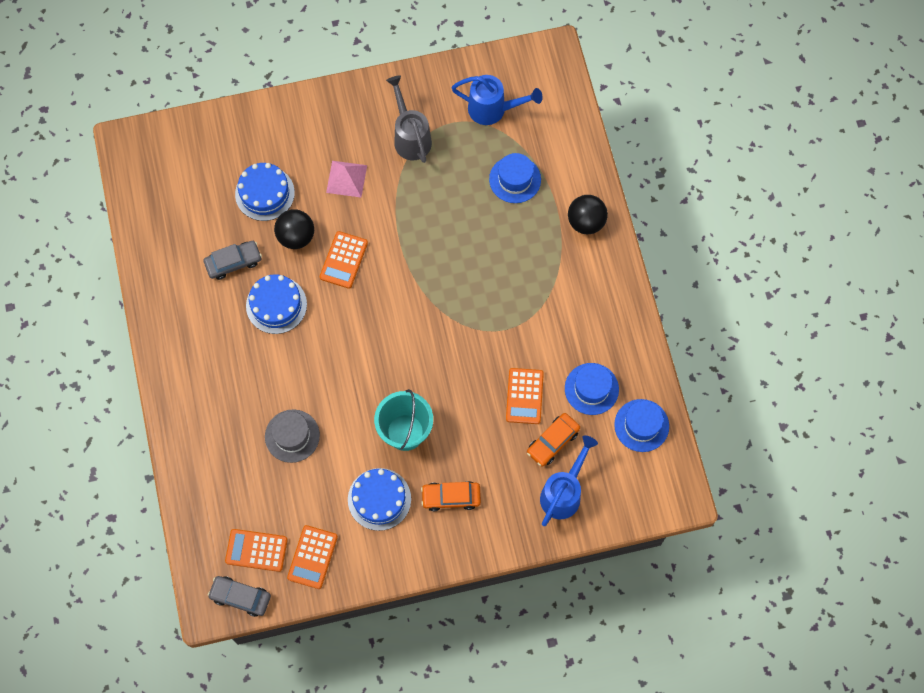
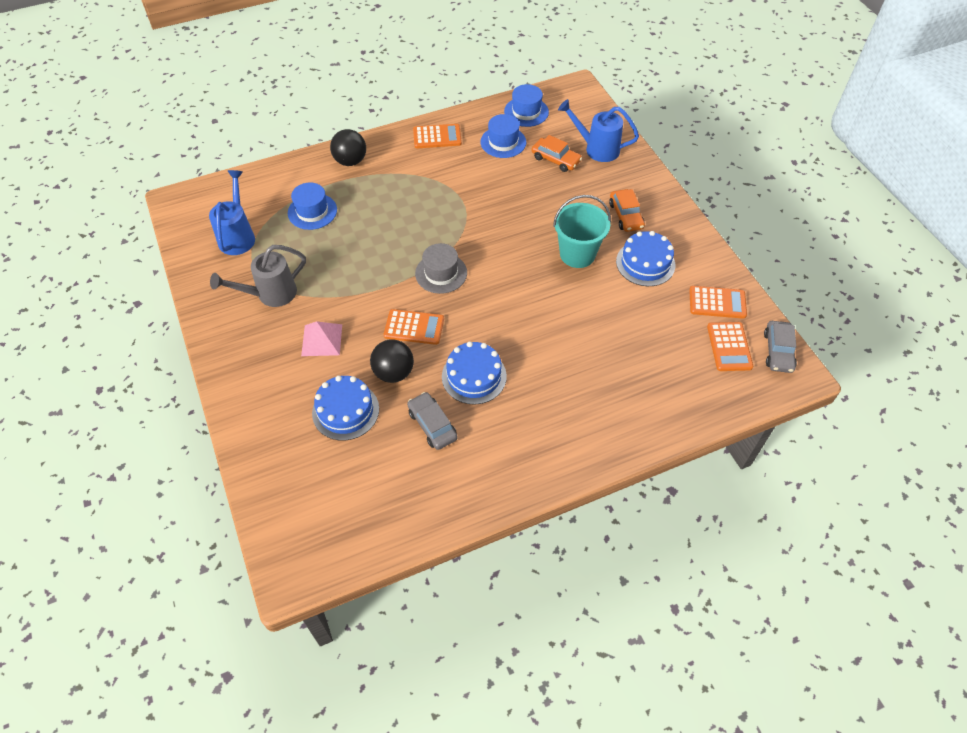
camera: 100 degrees left, 15 degrees down
grey hat [265,409,320,463] -> grey hat moved to [415,243,467,294]
orange calculator [506,368,544,424] -> orange calculator moved to [413,124,462,148]

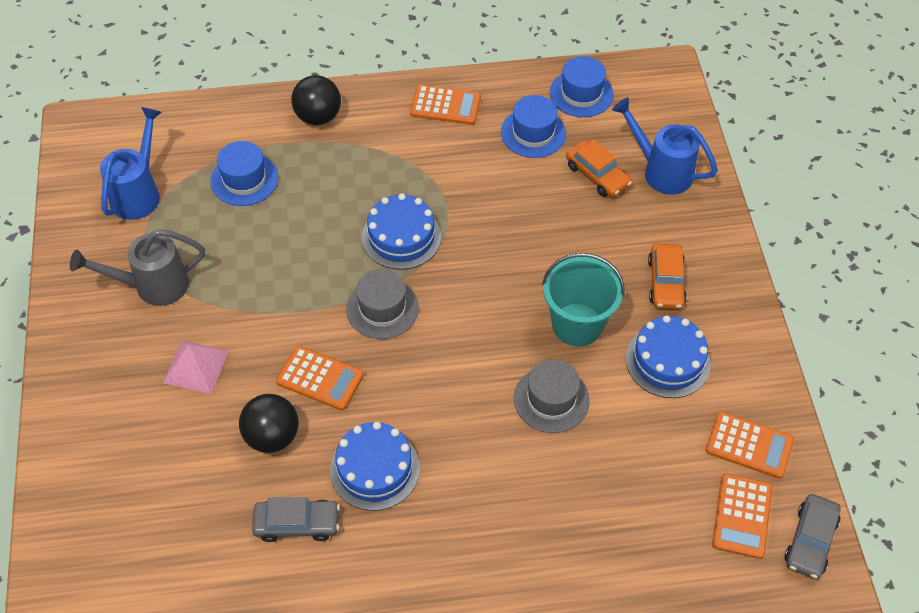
camera: 15 degrees right, 0 degrees up
blue cake [312,375,379,440] -> blue cake moved to [362,193,441,270]
grey car [407,392,458,450] -> grey car turned 105 degrees clockwise [252,497,340,542]
none -> grey hat [514,359,590,433]

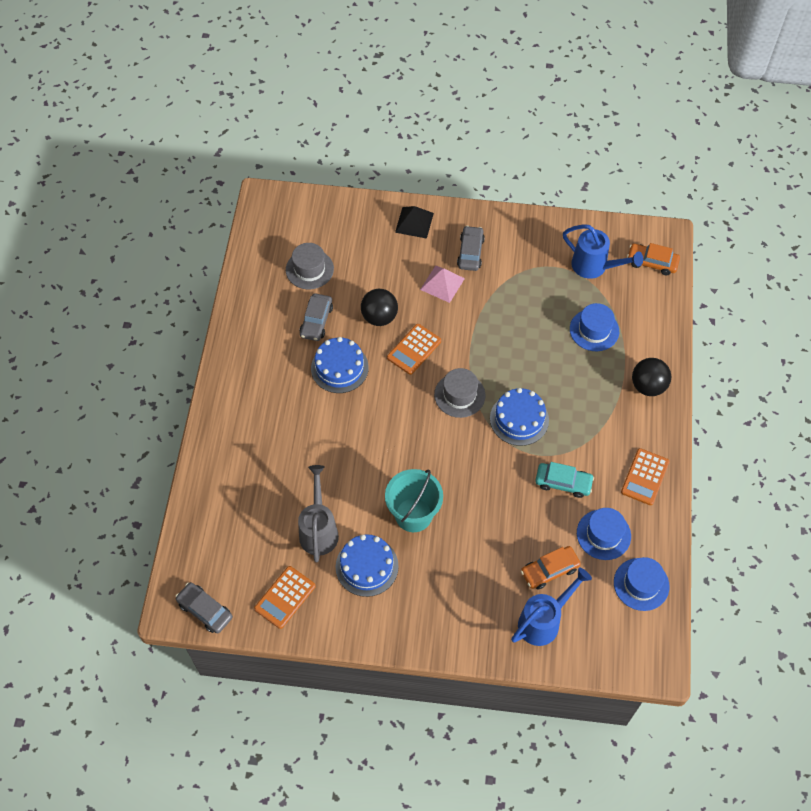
camera: 105 degrees right, 5 degrees up
grey watering can [70,229,205,306] -> grey watering can moved to [298,465,339,562]
grey hat [514,359,590,433] -> grey hat moved to [286,243,334,289]
orange car [648,243,687,309] -> orange car moved to [627,243,680,276]
orange calculator [712,473,772,559] -> none
none -> black pyramid [395,206,434,239]
none -> grey car [457,226,485,271]
none -> turquoise car [535,462,594,498]

